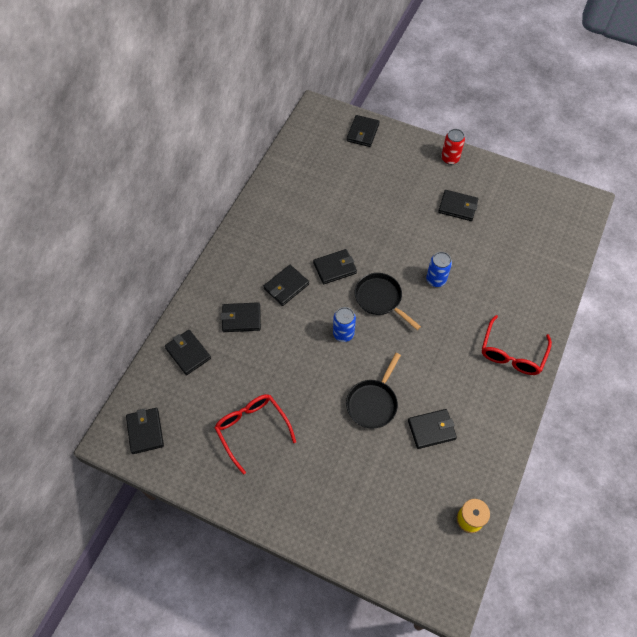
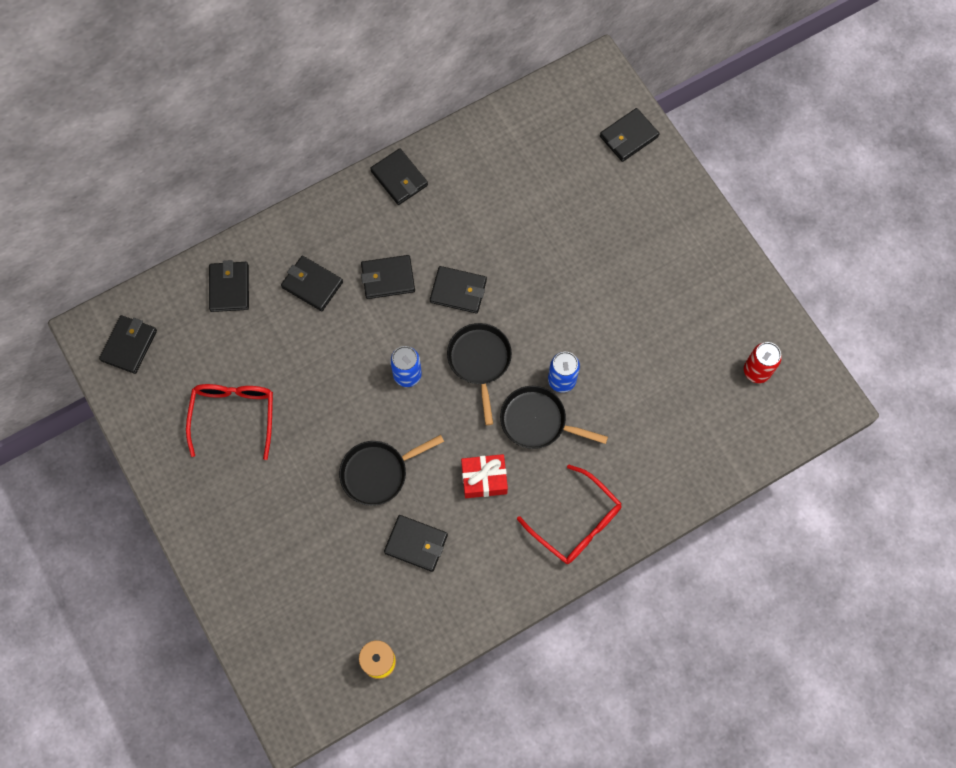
camera: 35 degrees right, 10 degrees up
black wallet [438,190,478,221] -> black wallet moved to [370,148,428,205]
red can [441,129,465,165] -> red can moved to [744,342,782,383]
red glasses [482,315,552,375] -> red glasses turned 105 degrees counterclockwise [517,464,622,564]
none -> red gift [461,454,508,498]
none -> black pan [500,386,608,449]

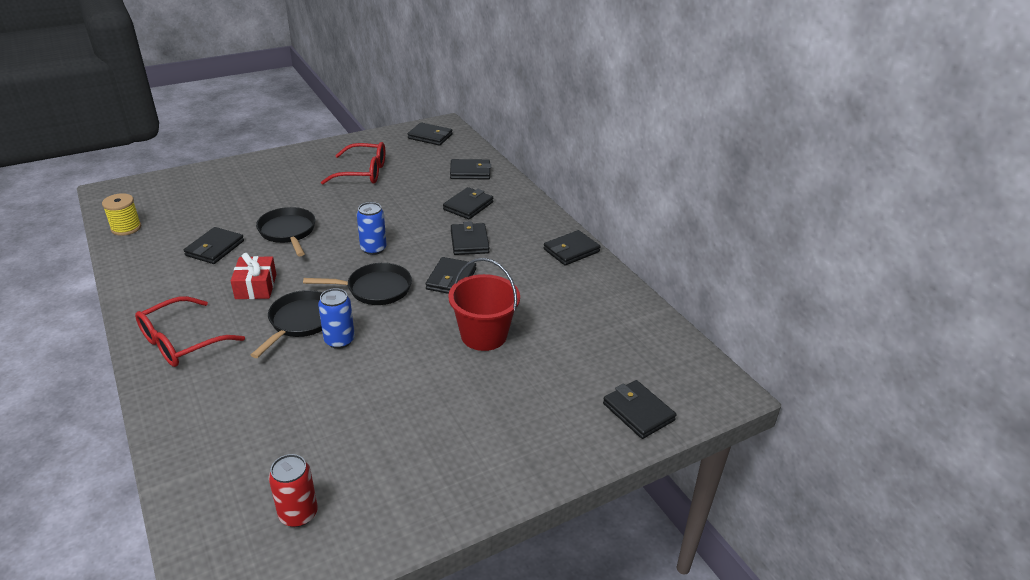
camera: 90 degrees right, 35 degrees down
none -> red bucket [448,258,520,351]

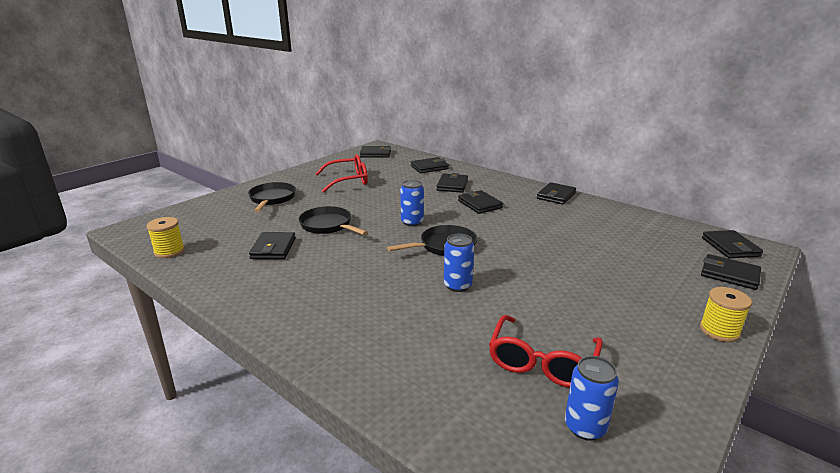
camera: 20 degrees left, 10 degrees down
red glasses [135,296,245,367] -> red glasses moved to [489,315,603,388]
red gift [231,253,276,299] -> none
black pan [251,290,323,358] -> black pan moved to [248,182,296,212]
red can [269,454,318,527] -> blue can [565,356,619,440]
black wallet [426,257,476,294] -> black wallet moved to [702,230,763,258]
red bucket [448,258,520,351] -> none
none -> yellow spool [700,287,752,342]

